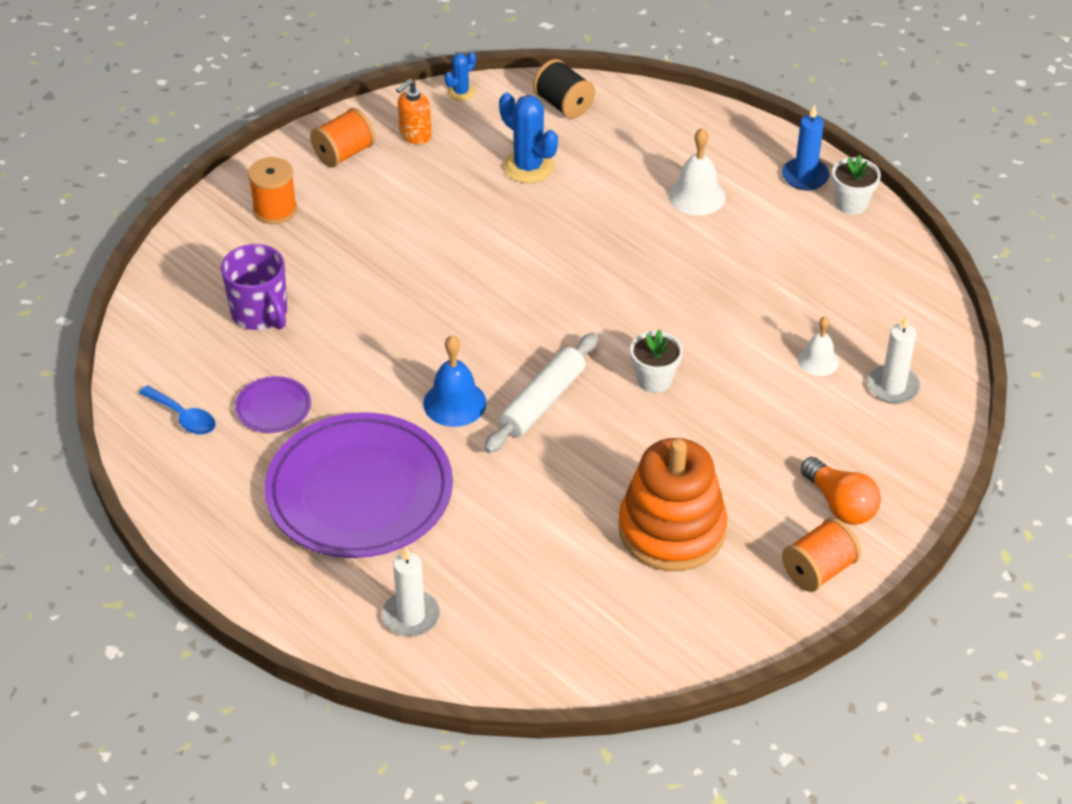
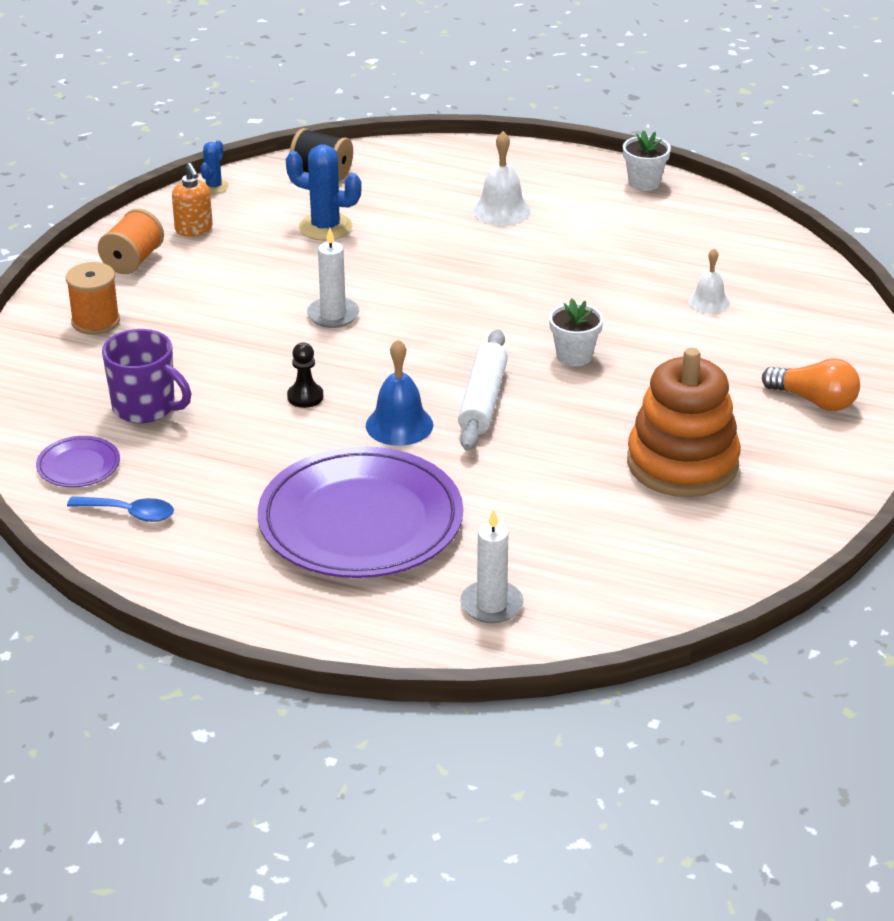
camera: 25 degrees left, 10 degrees down
purple plate [235,376,311,433] -> purple plate moved to [36,436,120,487]
orange soap dispenser [396,79,432,144] -> orange soap dispenser turned 45 degrees counterclockwise [172,163,213,237]
blue candle [782,104,830,190] -> none
orange spool [782,518,861,592] -> none
white candle [868,315,920,404] -> white candle moved to [307,228,359,328]
none -> black pawn [287,343,323,408]

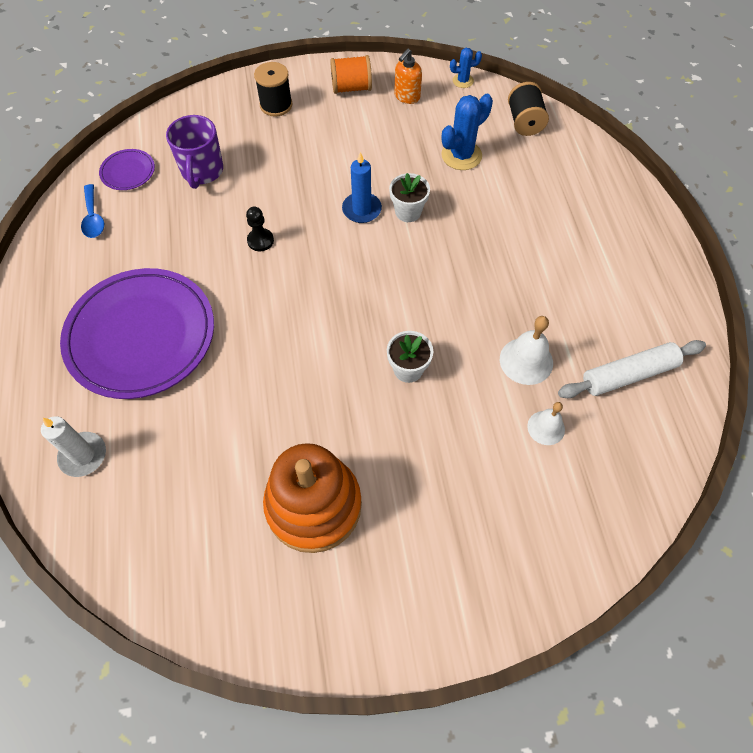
camera: 60 degrees right, 25 degrees up
orange spool [66,262,120,335] -> black spool [254,62,292,117]
blue cactus [286,144,362,241] -> blue cactus turned 60 degrees clockwise [441,94,493,170]
white candle [307,228,359,328] -> blue candle [342,152,382,223]
blue bell [366,339,433,446] -> none
white rolling pin [458,329,508,451] -> white rolling pin moved to [558,340,706,398]
white bell [473,131,531,226] -> white bell moved to [500,316,553,385]
white flower pot [623,130,671,191] -> white flower pot moved to [389,173,430,222]
orange light bulb [762,358,860,411] -> none

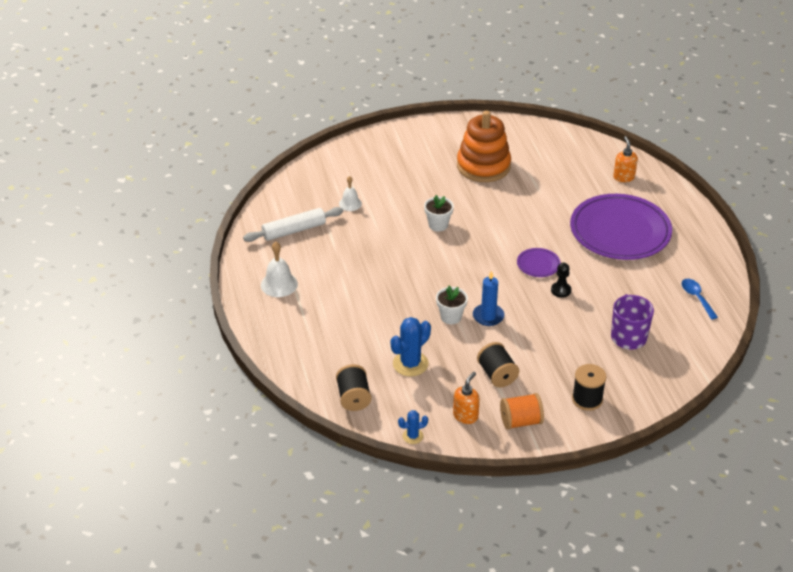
camera: 175 degrees right, 20 degrees down
white candle [41,416,106,477] -> orange soap dispenser [613,136,638,182]
purple plate [99,149,155,190] -> purple plate moved to [517,248,561,277]
white bell [500,316,553,385] -> white bell moved to [261,242,298,297]
none -> black spool [477,342,519,388]

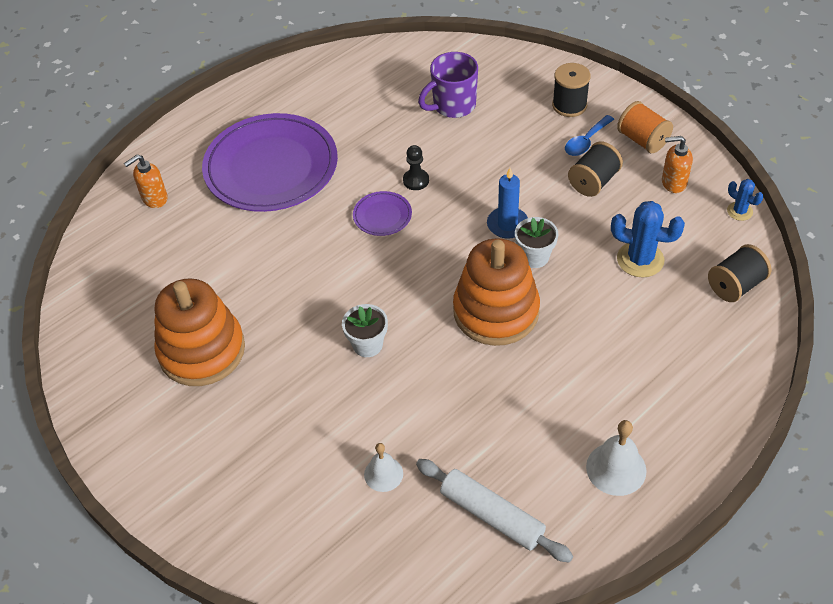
camera: 115 degrees left, 10 degrees up
blue spoon [682,279,718,320] -> blue spoon moved to [565,115,614,156]
none -> orange stacking toy [453,238,540,346]

